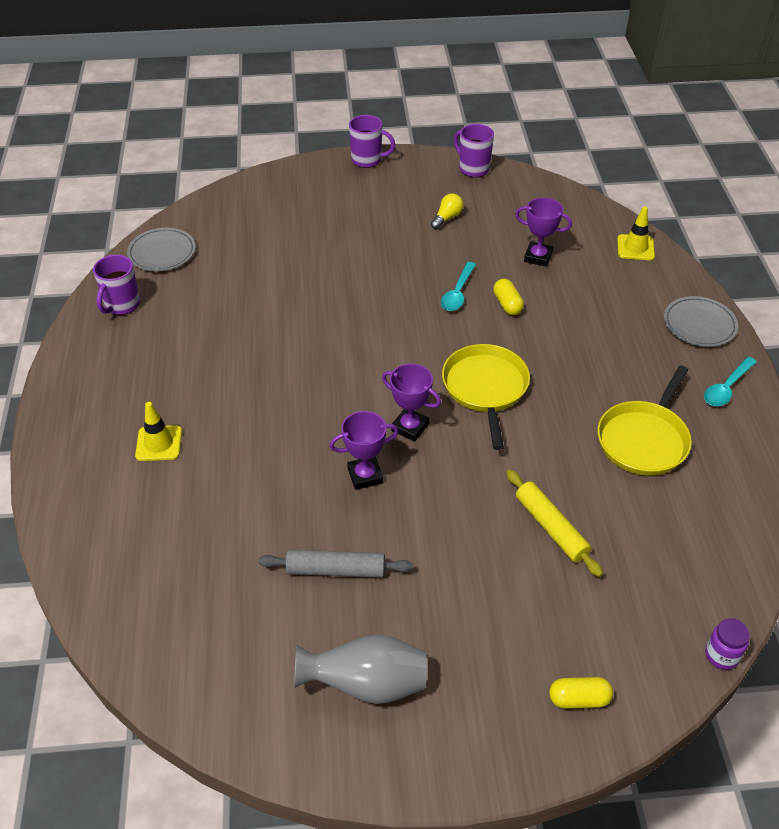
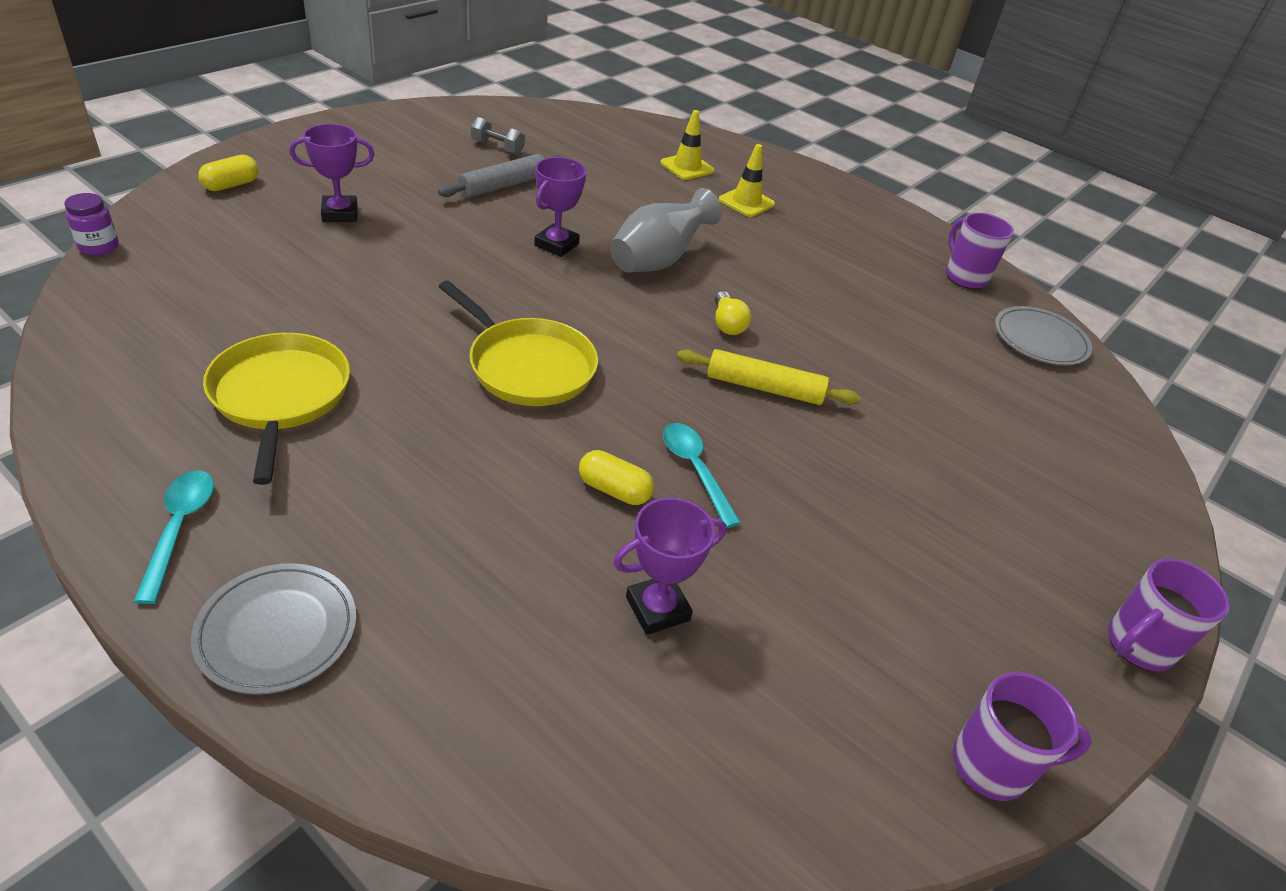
camera: 130 degrees right, 5 degrees down
grey vase [294,634,427,704] -> grey vase moved to [610,188,722,273]
purple trophy [382,364,441,442] -> purple trophy moved to [290,124,374,222]
yellow light bulb [431,193,463,229] -> yellow light bulb moved to [715,291,751,335]
yellow rolling pin [506,469,603,577] -> yellow rolling pin moved to [677,349,861,405]
yellow traffic cone [617,207,655,261] -> yellow traffic cone moved to [660,110,714,180]
none -> grey dumbbell [471,117,525,155]

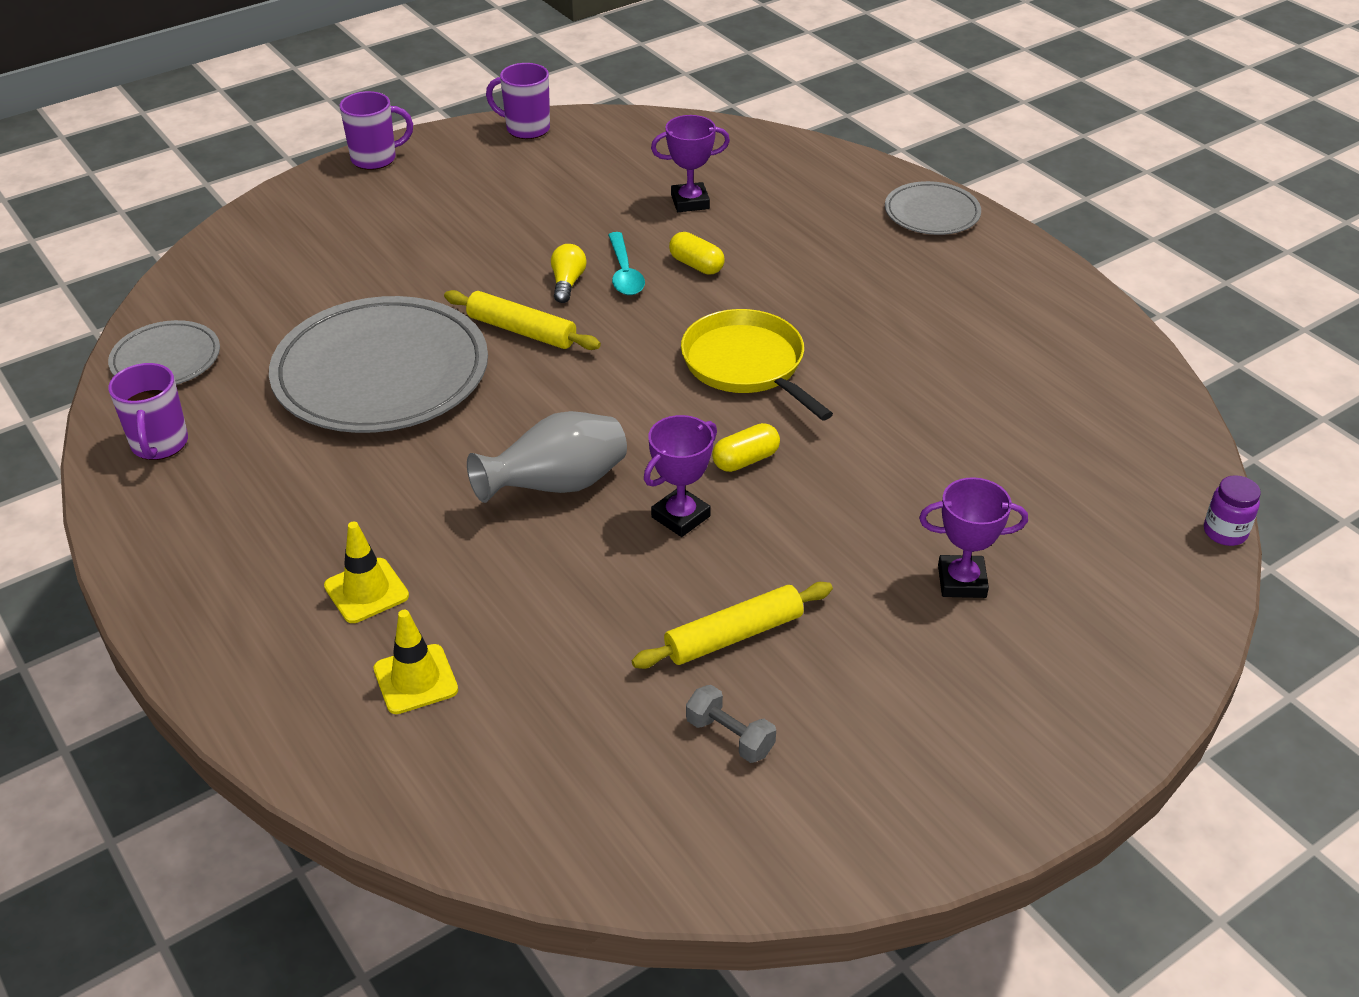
camera: 160 degrees left, 0 degrees up
turquoise spoon [133,470,214,604] -> none
yellow capsule [198,155,259,191] -> yellow capsule moved to [712,423,780,472]
yellow pan [203,333,350,485] -> none
grey rolling pin [438,154,562,198] -> yellow rolling pin [632,582,833,669]
yellow light bulb [715,291,751,335] -> yellow light bulb moved to [551,244,587,303]
none -> grey plate [269,296,488,433]

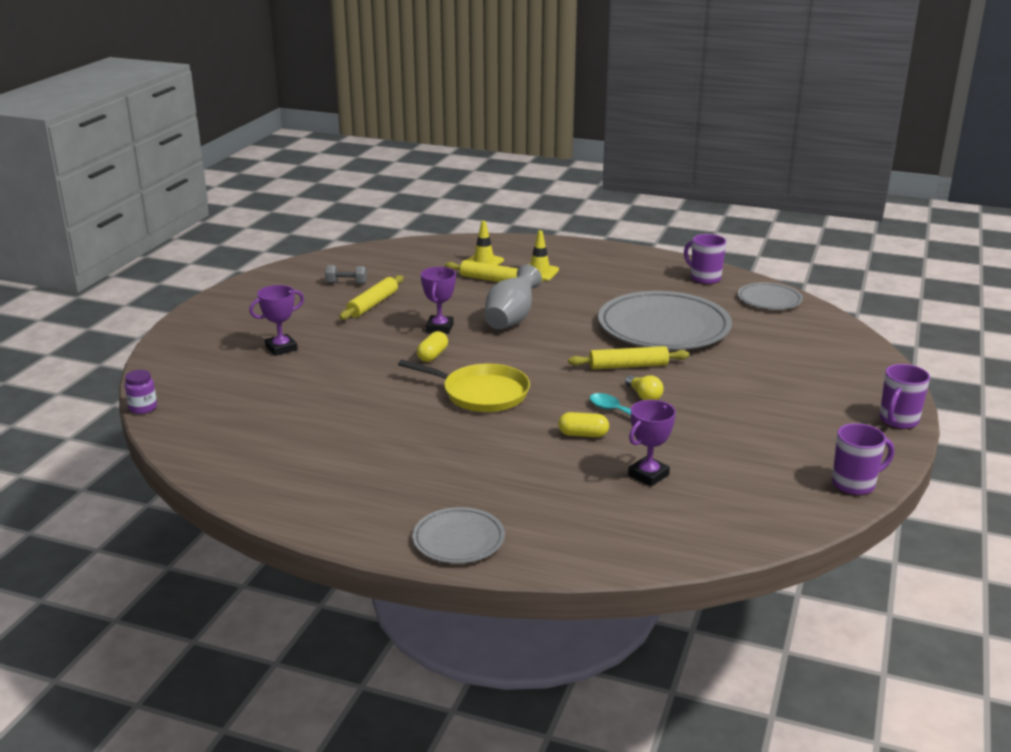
camera: 145 degrees right, 15 degrees down
none -> yellow rolling pin [445,260,543,283]

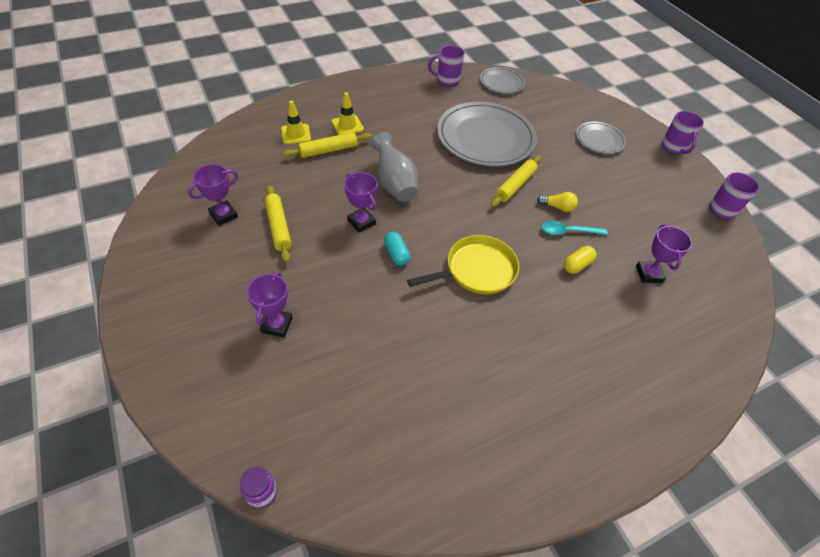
camera: 50 degrees left, 25 degrees up
grey dumbbell [325,265,367,284] -> purple trophy [188,164,238,226]
grey plate [412,507,505,563] -> grey plate moved to [576,122,626,154]
yellow capsule [417,331,448,362] -> turquoise capsule [384,232,410,265]

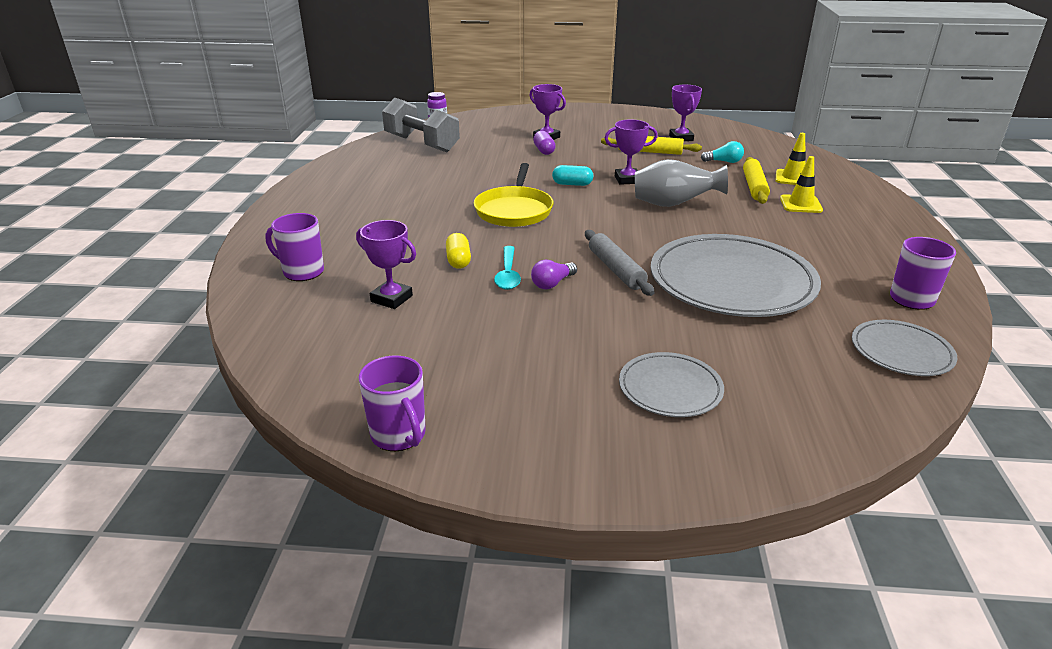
camera: 125 degrees right, 20 degrees down
yellow rolling pin [491,156,541,207] -> grey rolling pin [585,230,654,296]
yellow light bulb [537,192,578,212] -> purple light bulb [531,260,577,289]
turquoise spoon [541,221,608,235] -> turquoise spoon turned 150 degrees clockwise [494,246,521,290]
purple mug [661,111,704,155] -> purple mug moved to [266,213,324,281]
none -> grey dumbbell [382,98,460,152]
none -> purple capsule [533,131,556,155]
none -> turquoise light bulb [701,141,744,163]

